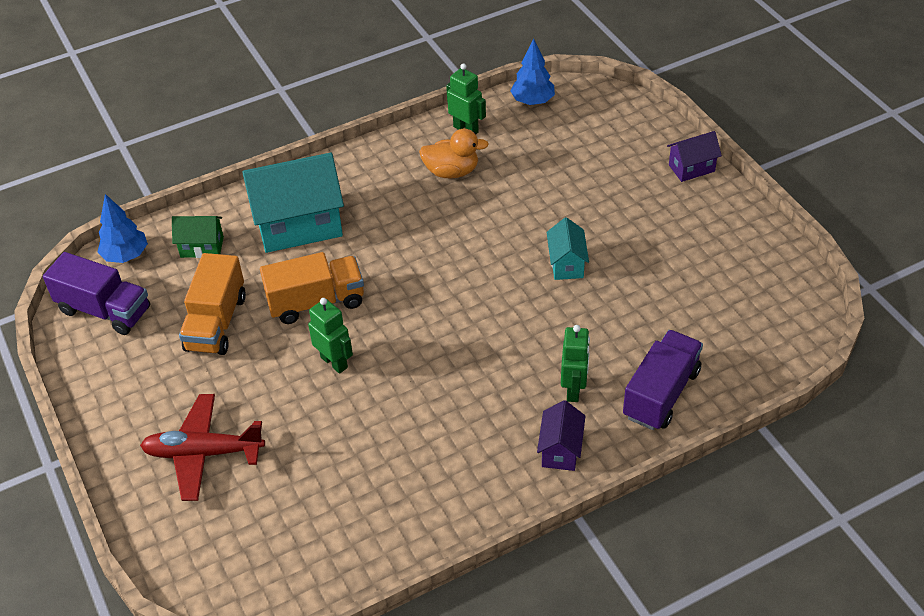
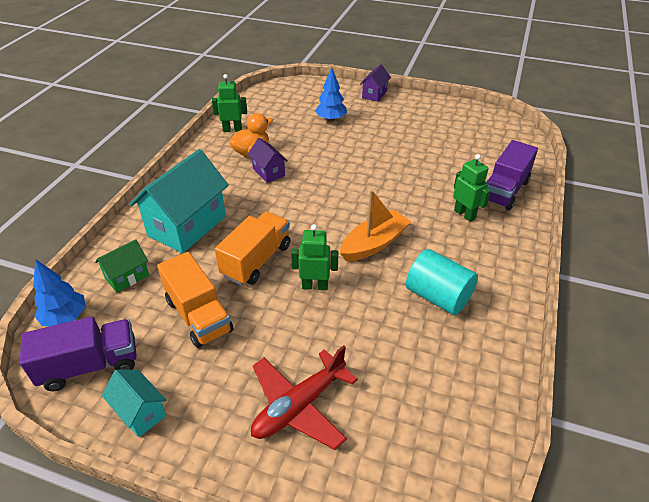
camera: 45 degrees left, 5 degrees down
blue tree [510,39,555,105] -> blue tree moved to [315,67,347,122]
purple house [537,400,586,471] -> purple house moved to [248,138,288,183]
turquoise house [547,217,589,280] -> turquoise house moved to [102,370,166,437]
purple truck [623,330,703,430] -> purple truck turned 135 degrees counterclockwise [487,140,538,210]
none -> orange boat [340,190,411,261]
none -> turquoise cylinder [406,249,478,315]

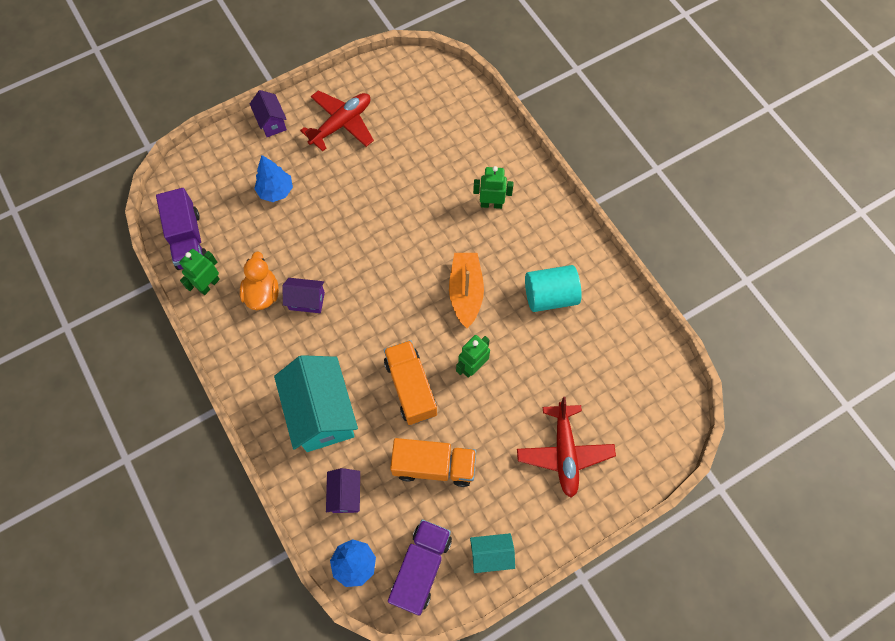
camera: 50 degrees left, 25 degrees up
green house [95,239,149,293] -> purple house [326,468,360,513]
purple truck [487,140,538,210] -> purple truck moved to [156,188,207,270]
none -> red plane [300,90,374,152]

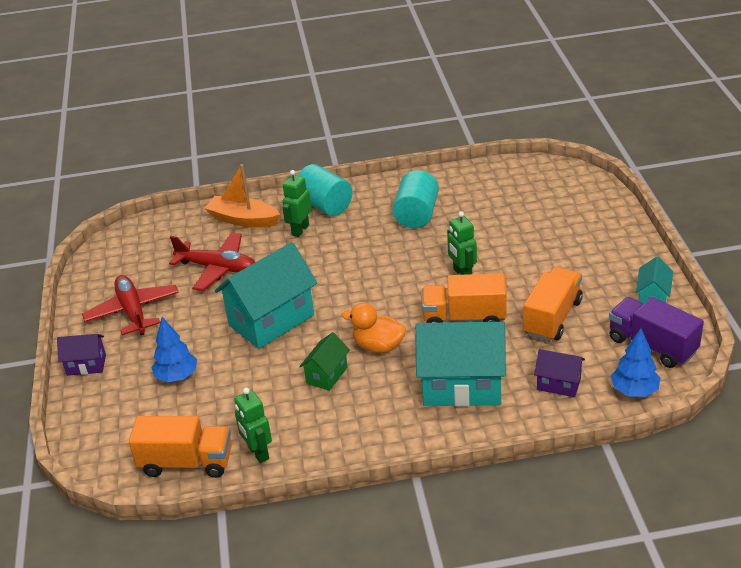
camera: 65 degrees left, 30 degrees down
purple truck [156,188,207,270] -> orange truck [129,416,232,478]
orange duck [240,251,279,310] -> orange duck moved to [342,303,406,353]
purple house [283,278,325,313] -> green house [299,332,350,391]
orange boat [449,253,484,328] -> orange boat moved to [204,164,280,227]
red plane [517,397,616,498] -> red plane moved to [169,232,255,291]
none -> turquoise house [215,242,317,349]
none -> turquoise cylinder [298,164,352,216]

